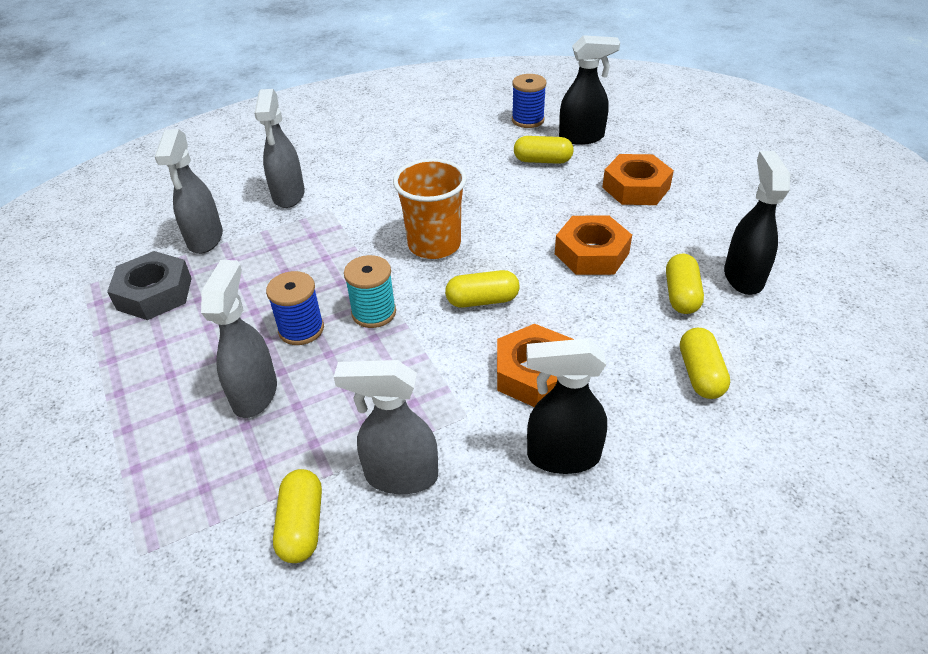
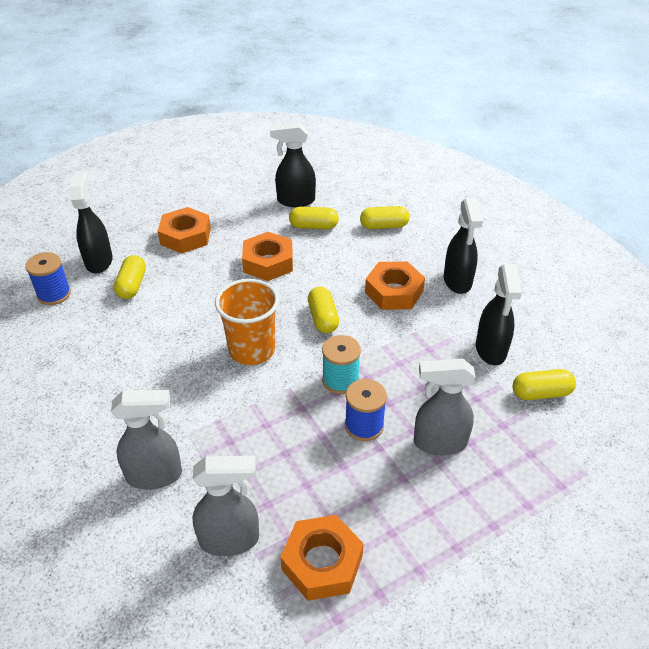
camera: 95 degrees left, 0 degrees up
grey nut [107,251,192,320] -> orange nut [280,515,364,601]
grey spray bottle [334,360,438,494] -> black spray bottle [476,264,522,365]

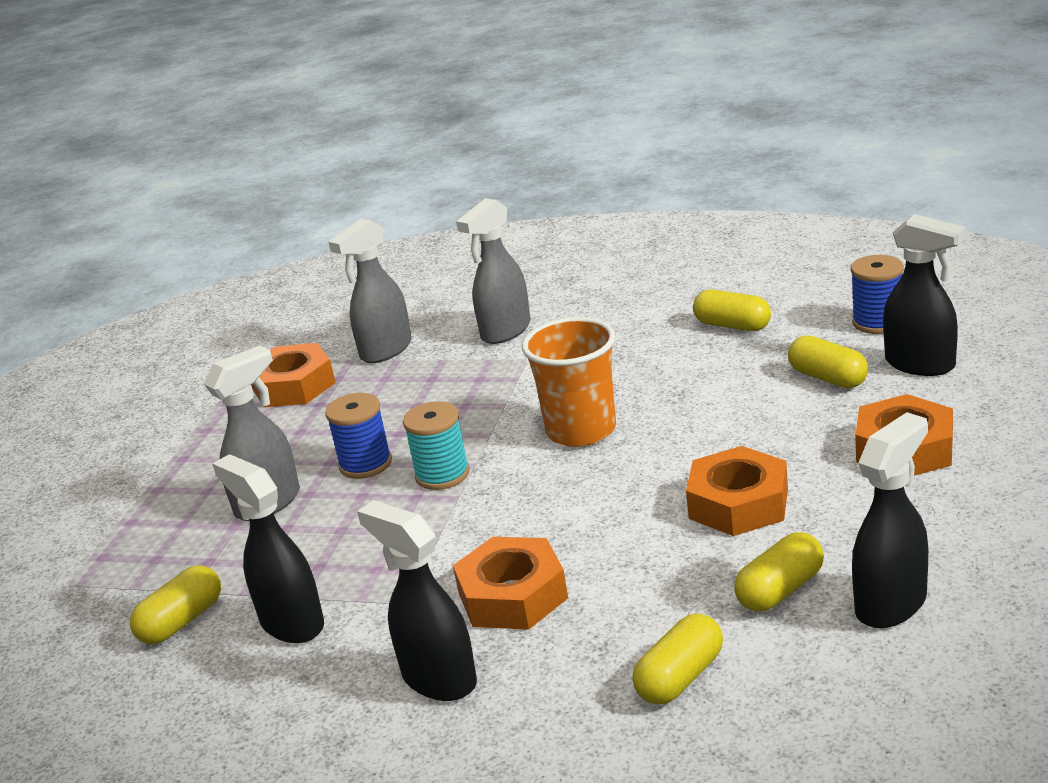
camera: 140 degrees right, 15 degrees down
yellow capsule [308,287,339,333] -> yellow capsule moved to [693,290,771,331]

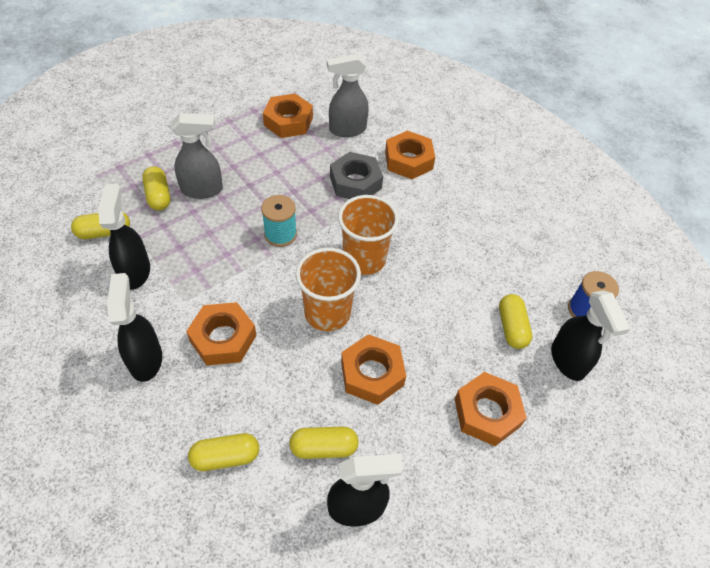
camera: 30 degrees right, 25 degrees up
blue spool [325,393,392,479] -> none
grey spray bottle [456,198,530,344] -> orange nut [385,131,435,179]
yellow capsule [693,290,771,331] -> yellow capsule moved to [142,166,170,210]
none -> orange cup [296,248,361,331]
none -> grey nut [330,152,383,199]

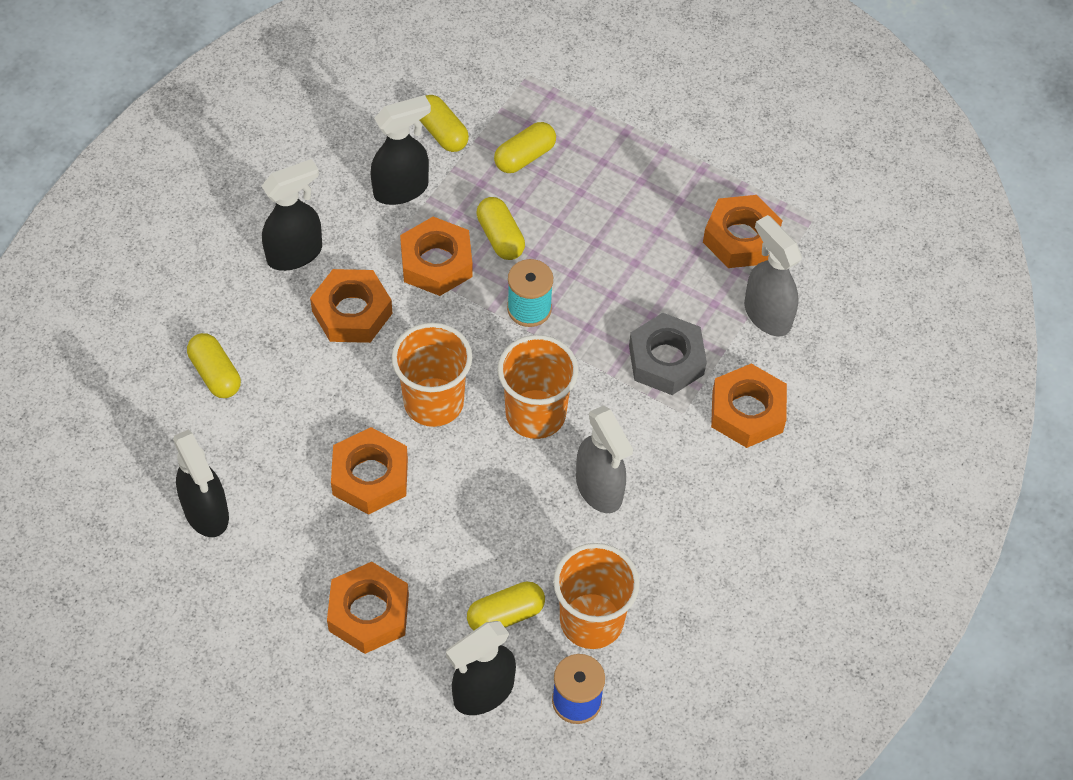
camera: 70 degrees right, 5 degrees up
grey spray bottle [171,113,223,199] -> grey spray bottle moved to [576,405,633,513]
yellow capsule [289,427,359,459] -> yellow capsule moved to [476,197,525,260]
none -> orange nut [400,217,473,296]
none -> orange cup [553,543,640,649]

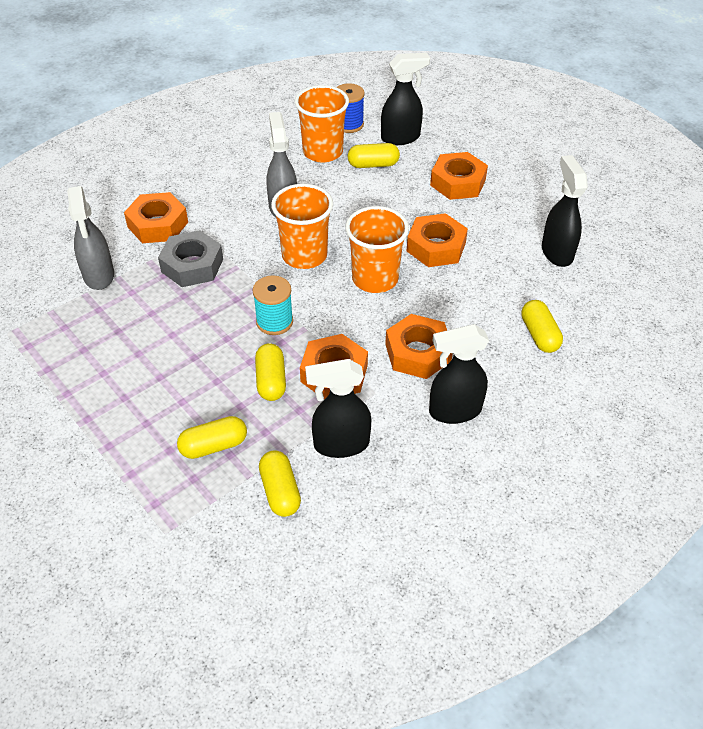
camera: 160 degrees left, 10 degrees down
orange nut [703,195,783,268] -> none

